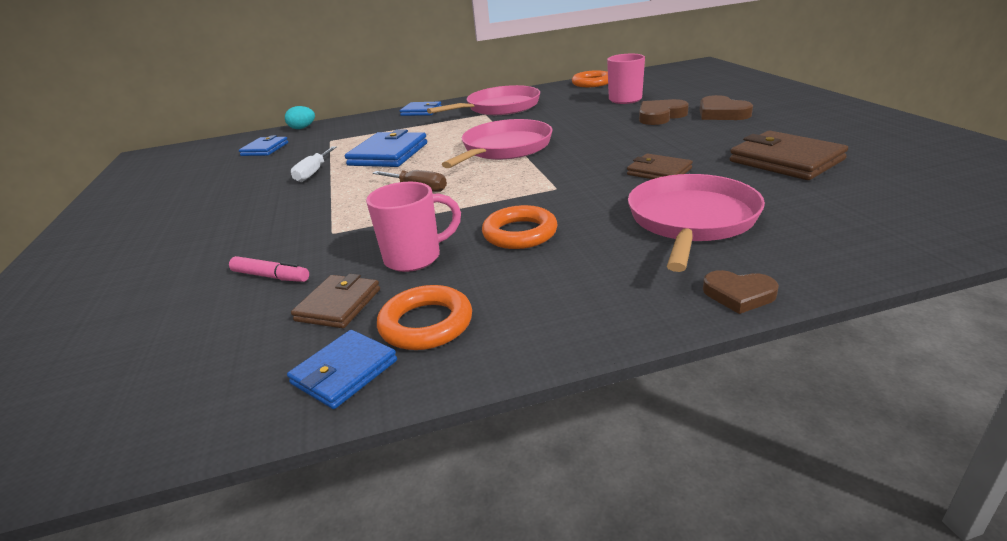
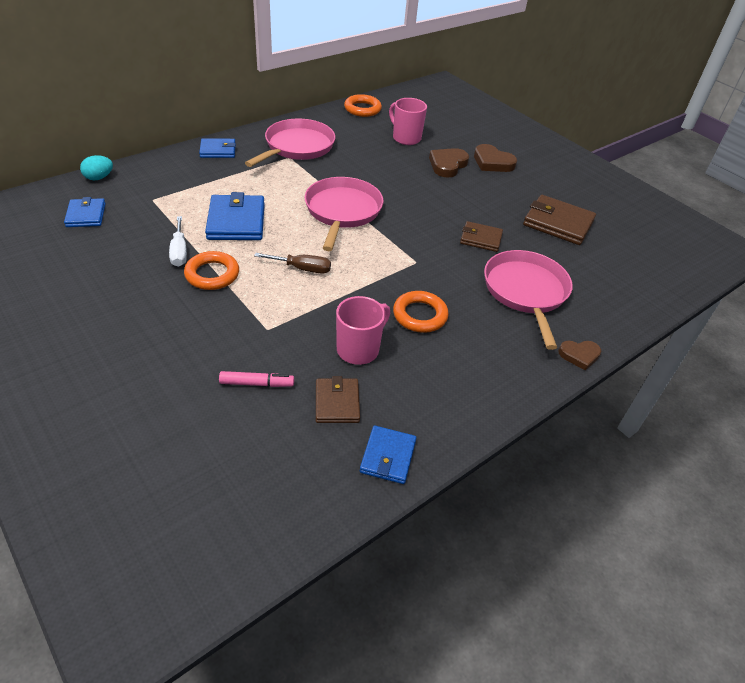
camera: 30 degrees left, 15 degrees up
orange ring [377,285,472,350] -> orange ring moved to [184,251,239,290]

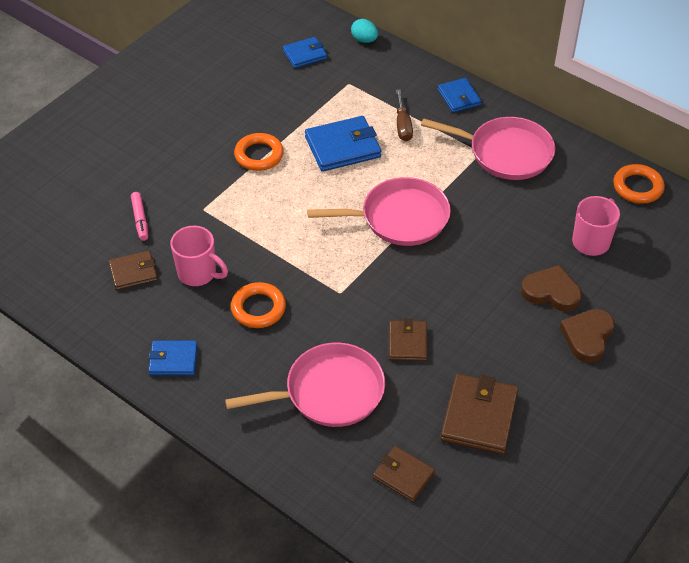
camera: 80 degrees right, 5 degrees up
white screwdriver [169,216,187,267] -> none
brown screwdriver [254,253,331,273] -> brown screwdriver moved to [396,90,413,141]
blue wallet [360,425,416,484] -> blue wallet moved to [148,341,198,375]
brown heart [558,341,601,371] -> none
none -> brown wallet [373,446,435,502]

